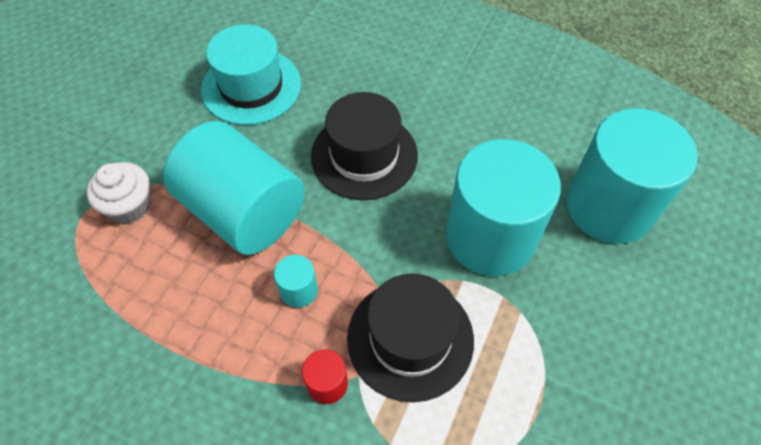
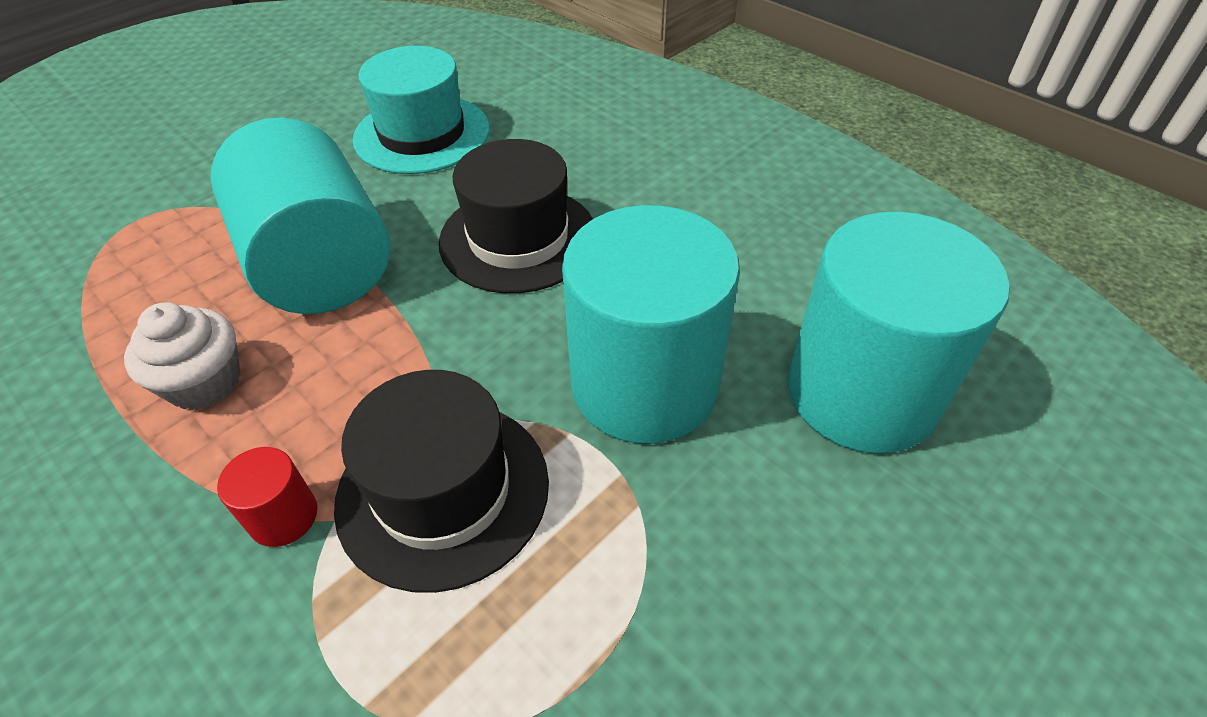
camera: 20 degrees right, 10 degrees down
white cupcake [86,162,151,223] -> white cupcake moved to [124,303,241,410]
turquoise cylinder [274,255,318,308] -> none

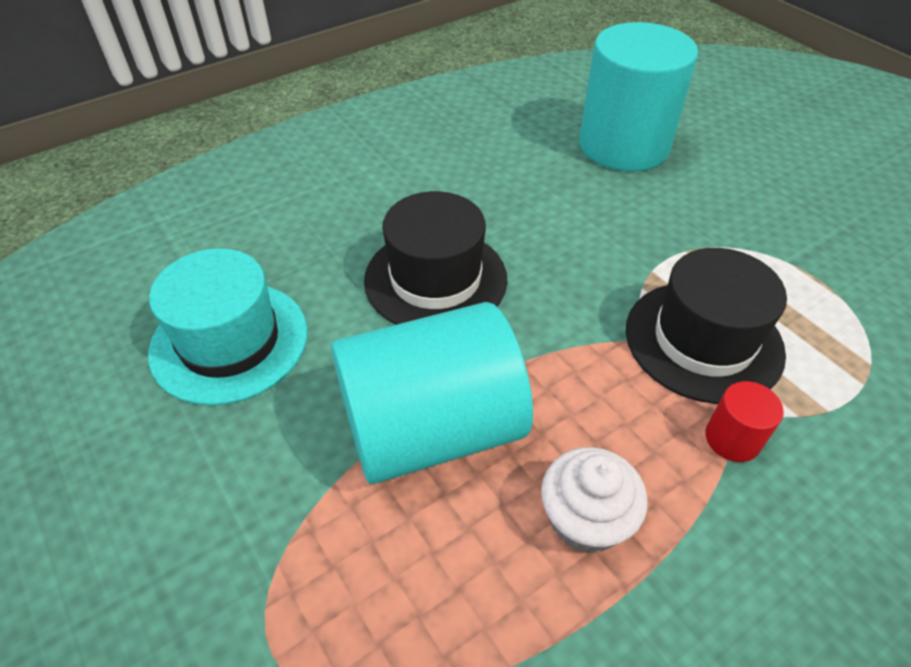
camera: 80 degrees left, 0 degrees up
turquoise cylinder [562,205,740,444] -> none

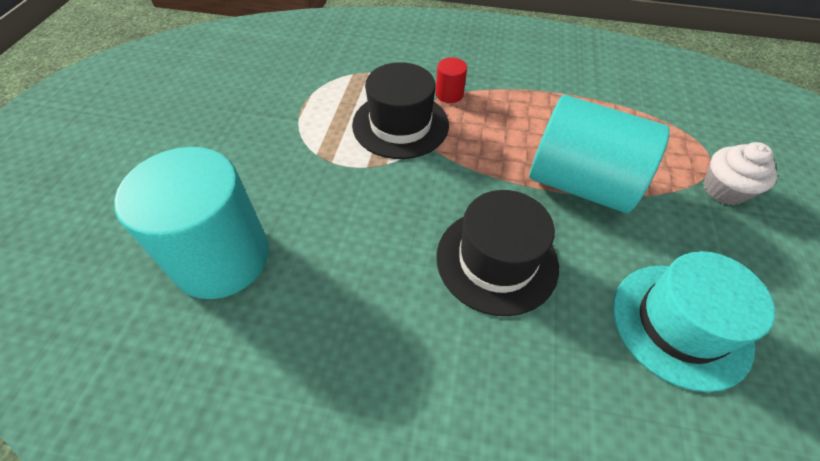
camera: 135 degrees left, 5 degrees up
white cupcake [541,447,648,553] -> white cupcake moved to [703,142,777,205]

